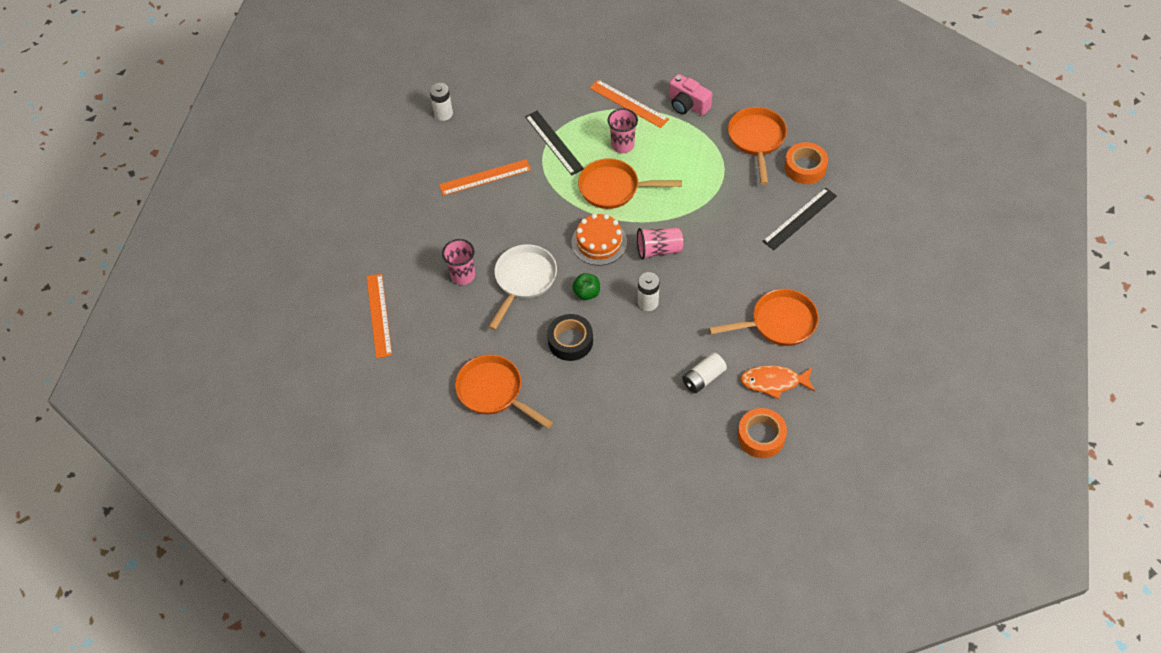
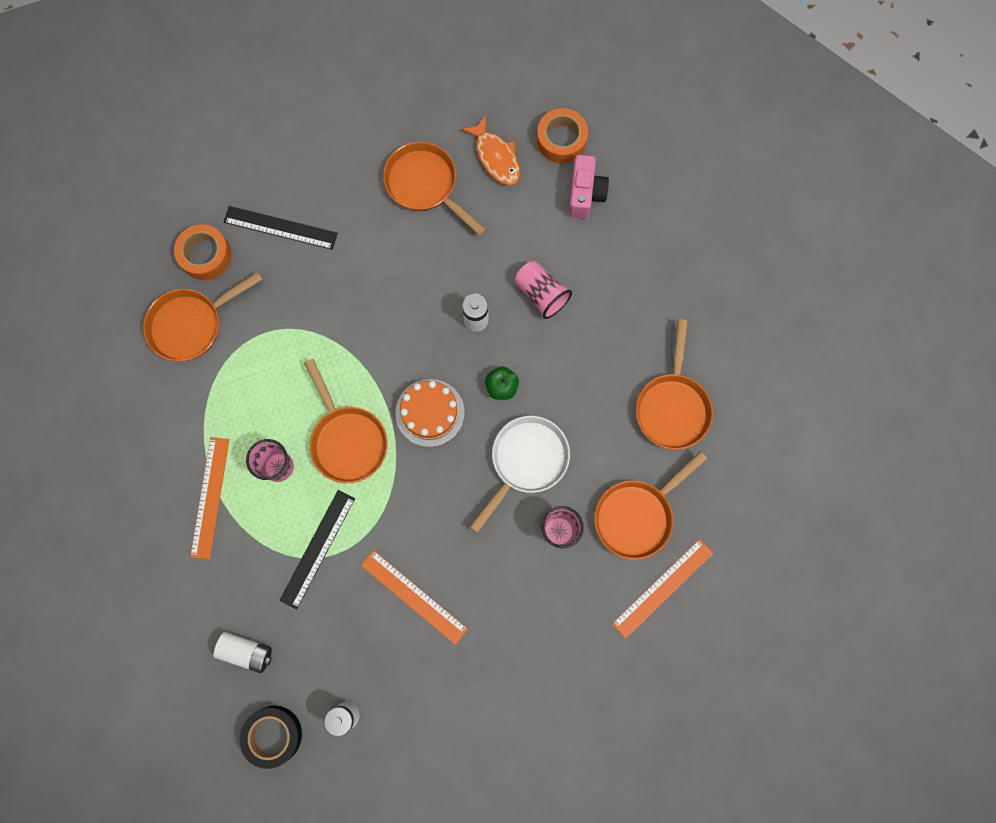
camera: 125 degrees left, 20 degrees up
white pan [489,244,557,330] -> white pan turned 135 degrees clockwise [470,416,570,533]
black tape [547,314,593,361] -> black tape moved to [240,706,302,769]
pink cup [637,228,683,260] -> pink cup moved to [515,261,572,319]
pink camera [669,74,712,115] -> pink camera moved to [569,155,609,219]
white battery [682,353,727,393] -> white battery moved to [214,632,272,673]
none -> orange pan [594,451,707,560]

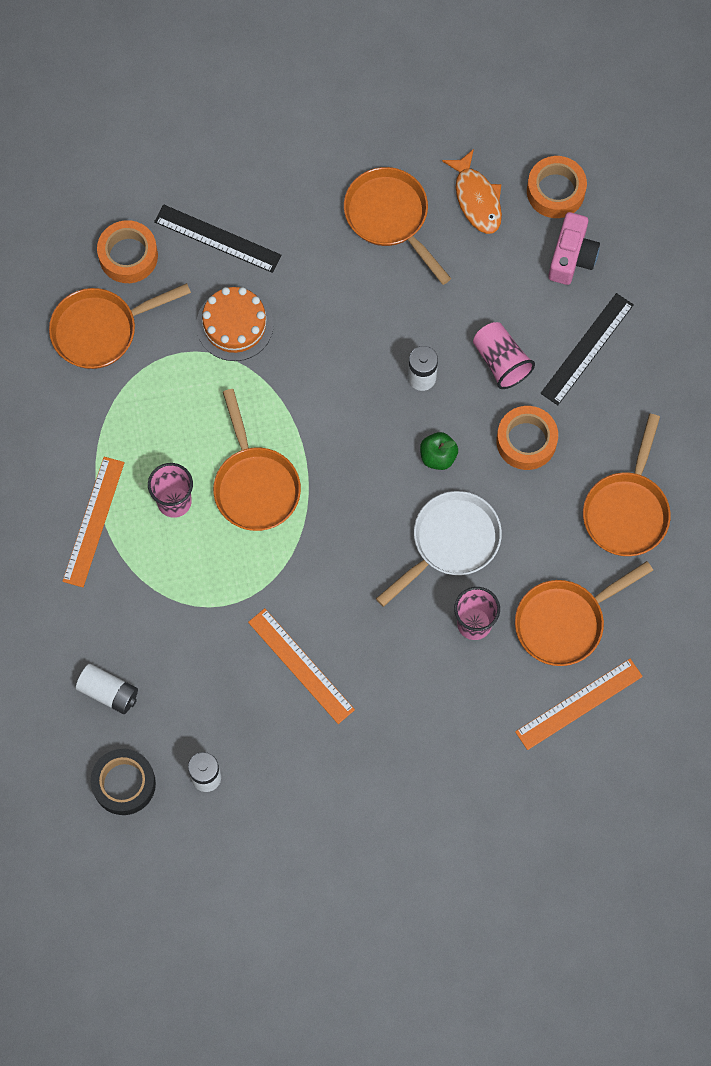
camera: 10 degrees right, 5 degrees down
black ruler [279,490,355,609] -> black ruler moved to [540,293,634,405]
orange cake [395,379,465,447] -> orange cake moved to [196,287,274,361]
none -> orange tape [496,406,558,470]

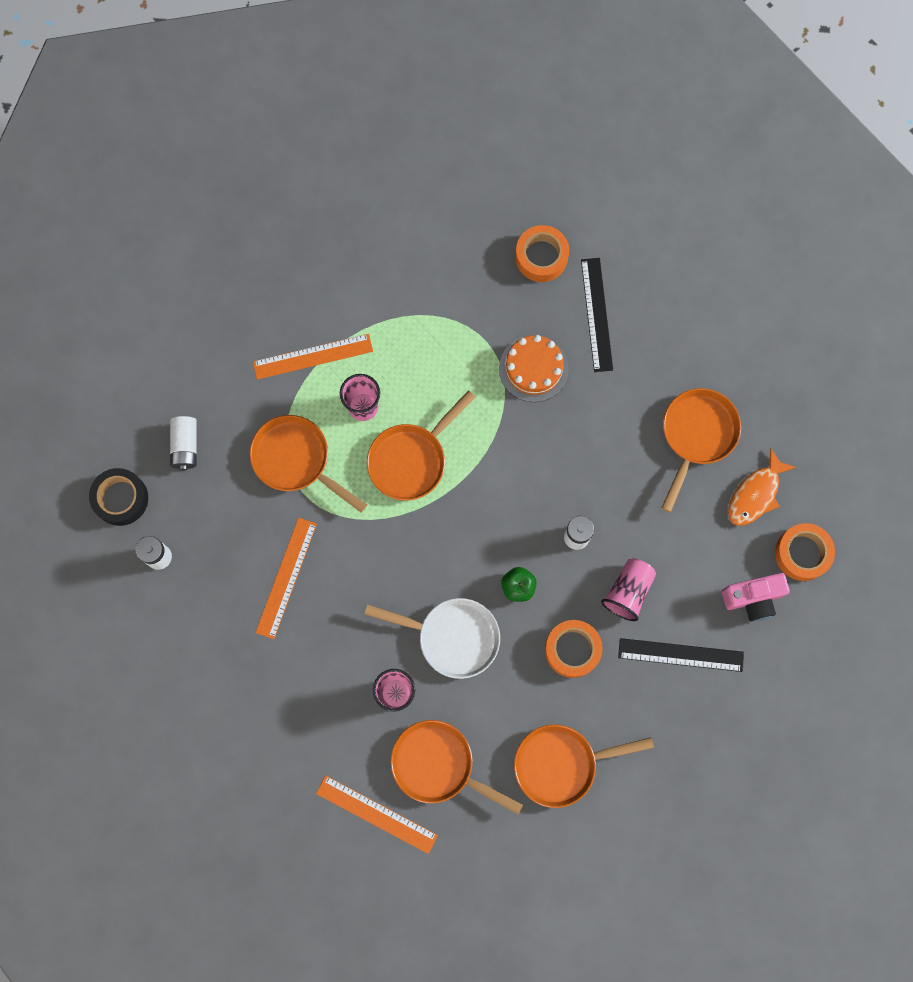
camera: 60 degrees right, 5 degrees up
orange pan [49,283,191,369] -> orange pan moved to [250,415,367,513]

